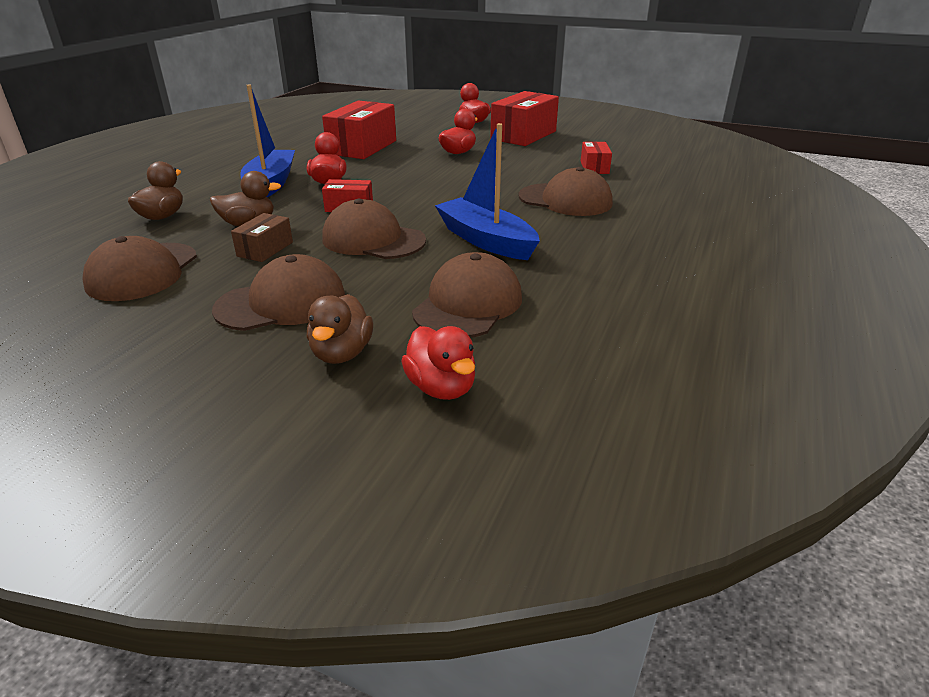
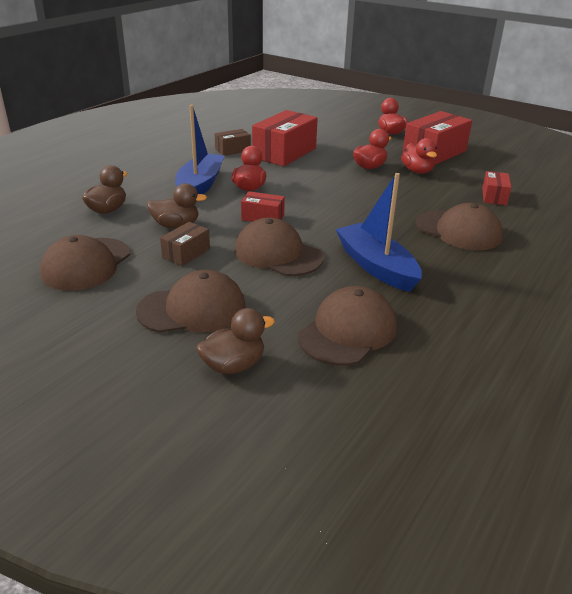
camera: 10 degrees right, 0 degrees up
brown duck [307,294,373,364] -> brown duck turned 135 degrees counterclockwise [196,308,275,374]
red duck [401,326,475,400] -> red duck moved to [401,138,437,174]
none -> brown box [215,129,251,156]

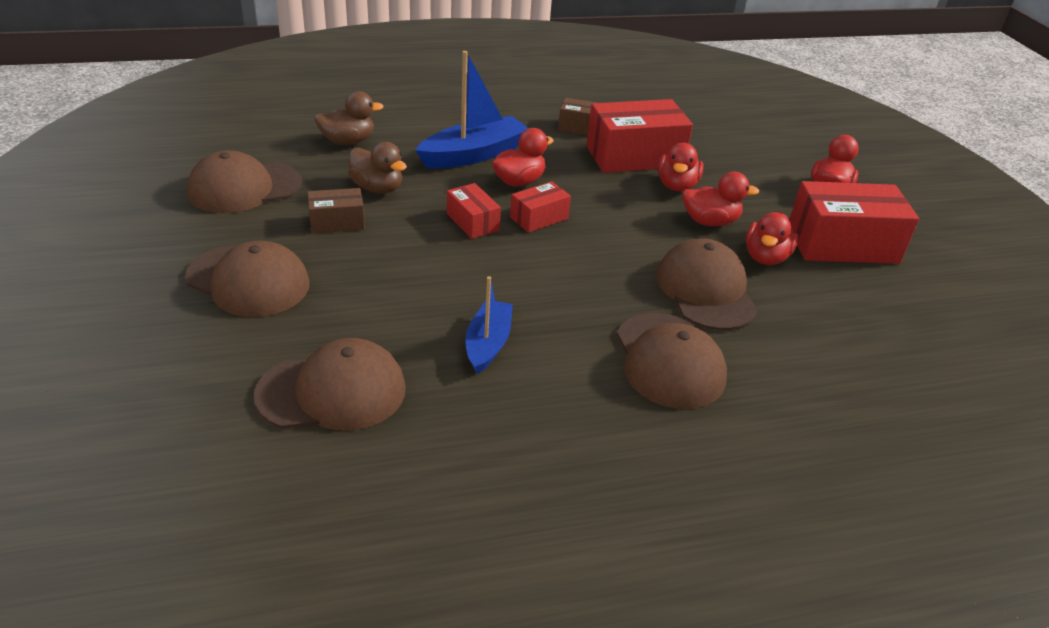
camera: 40 degrees right, 5 degrees up
brown duck [196,308,275,374] -> none
brown cap [235,218,324,276] -> brown cap moved to [656,238,758,330]
blue boat [336,173,422,292] -> blue boat [466,276,513,374], size x0.62
red box [482,171,511,205] -> red box moved to [510,181,571,233]
none -> red duck [658,143,704,191]

